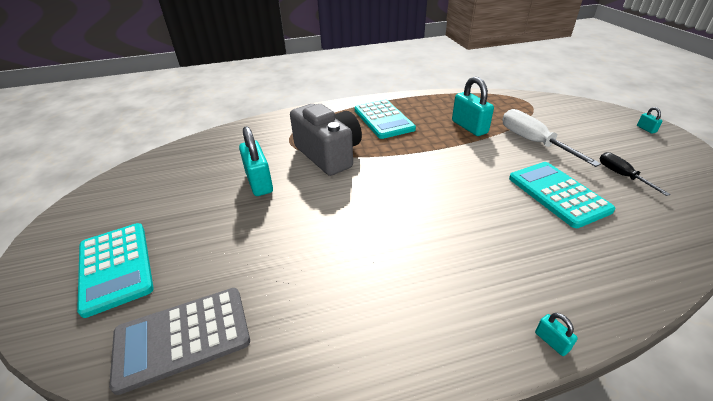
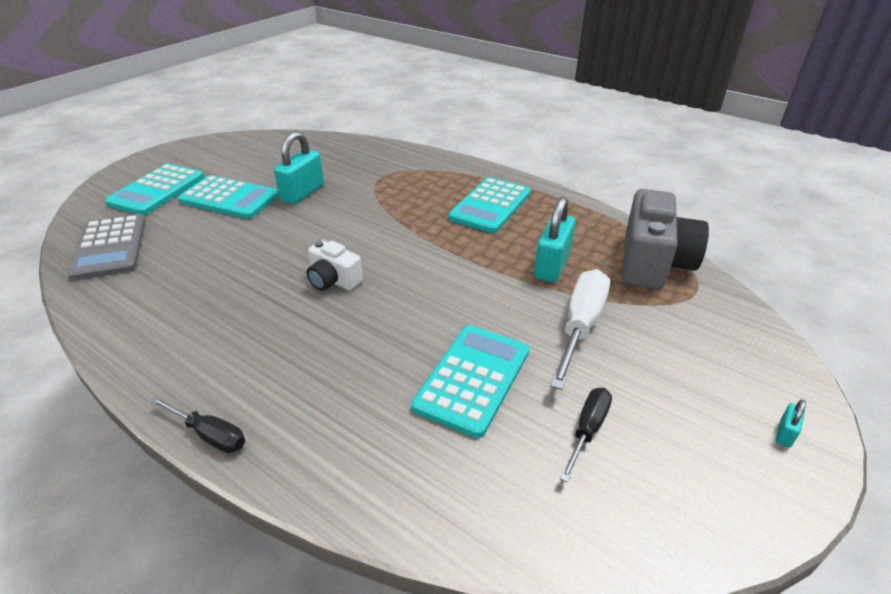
camera: 50 degrees right, 0 degrees up
grey calculator [109,288,250,395] -> grey calculator turned 135 degrees counterclockwise [67,214,146,281]
grey camera [290,104,362,176] -> grey camera moved to [622,189,709,289]
turquoise padlock [535,313,578,356] -> black screwdriver [150,396,245,453]
none -> turquoise calculator [178,175,279,219]
none -> white camera [307,240,363,291]

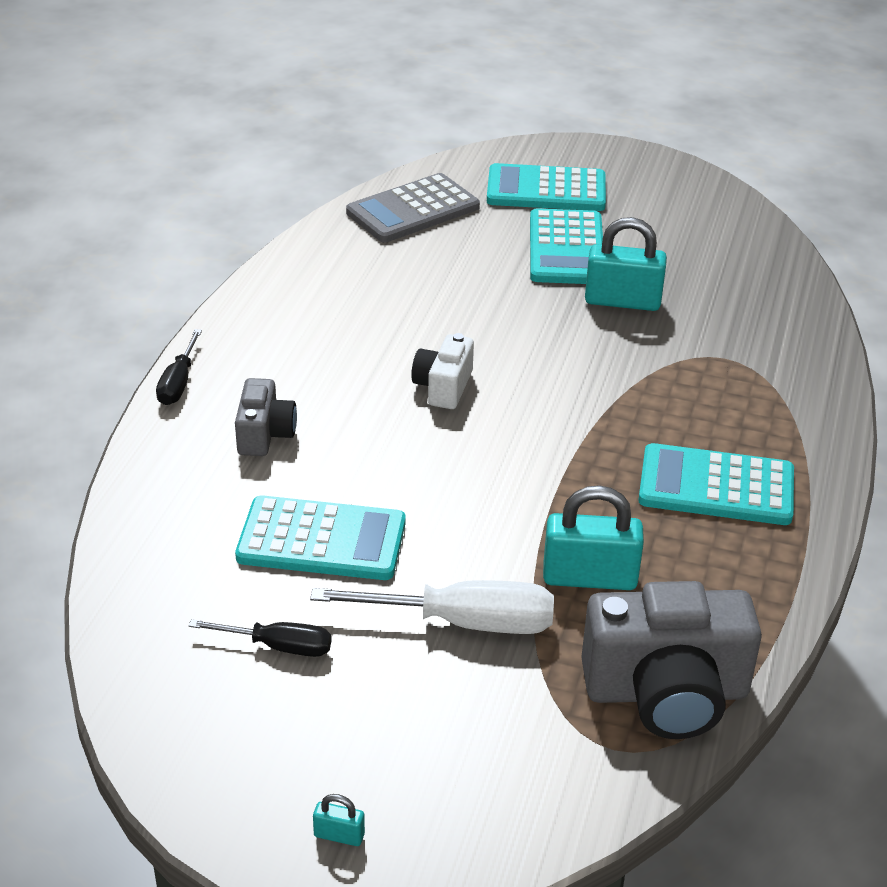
camera: 70 degrees right, 0 degrees up
none -> grey camera [235,378,297,456]

